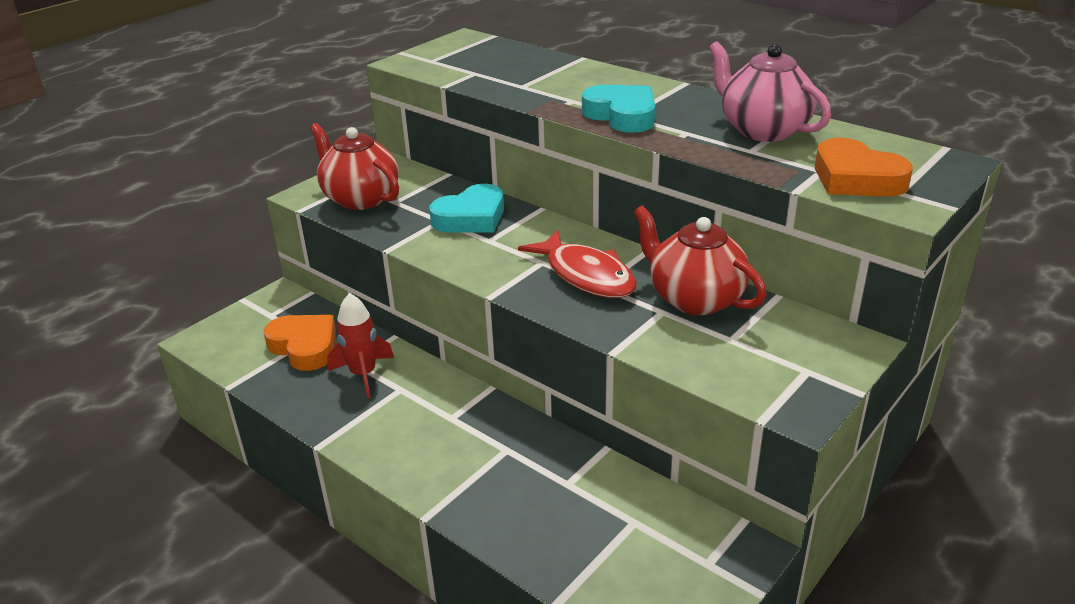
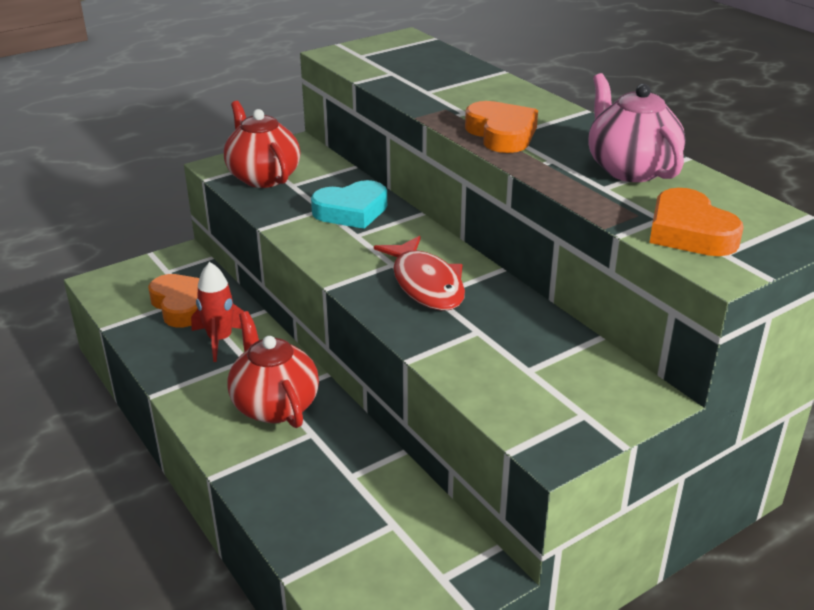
camera: 15 degrees right, 0 degrees up
turquoise heart [582,85,655,133] -> orange heart [465,101,538,153]
red teapot [634,206,766,315] -> red teapot moved to [228,311,319,428]

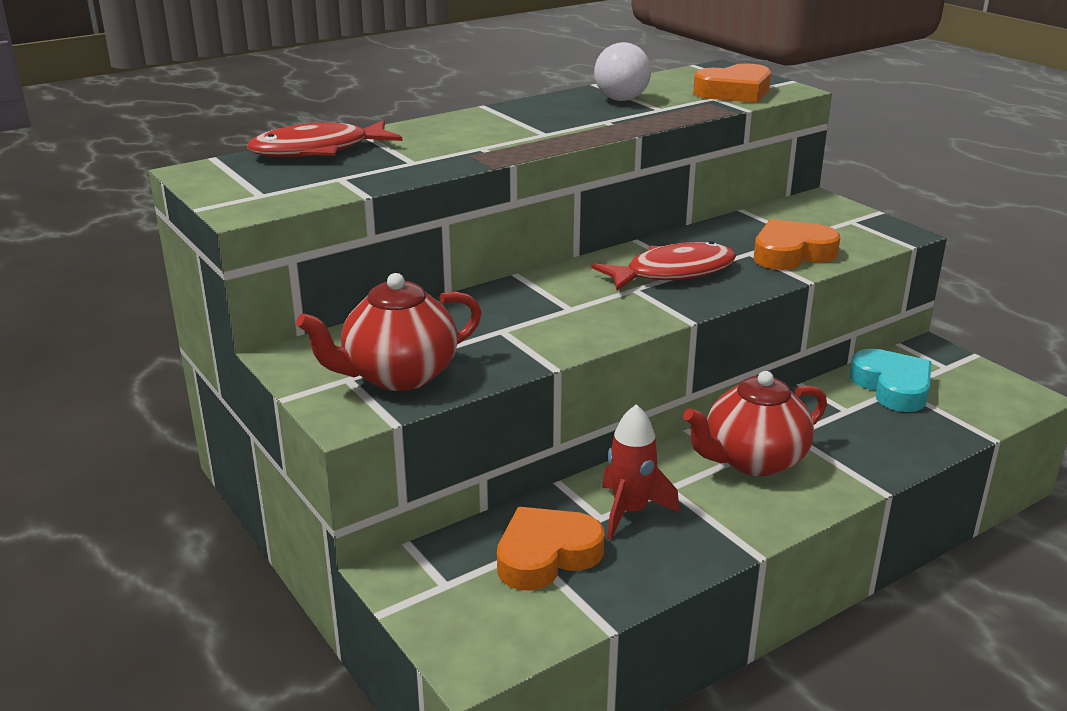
camera: 90 degrees left, 5 degrees down
turquoise heart [311,180,387,229] -> turquoise heart moved to [849,348,932,412]
orange heart [465,101,538,153] -> orange heart moved to [754,219,840,270]
pink teapot [588,73,685,182] -> white ball [594,42,651,101]
none -> red fish [247,120,402,157]

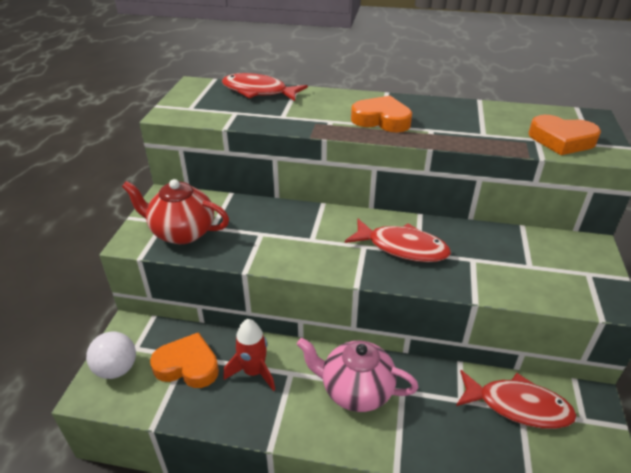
camera: 45 degrees right, 10 degrees up
white ball [594,42,651,101] -> white ball moved to [86,331,136,379]
red teapot [683,371,827,476] -> pink teapot [297,338,418,412]
orange heart [754,219,840,270] -> orange heart moved to [351,96,412,132]
turquoise heart [849,348,932,412] -> red fish [456,370,577,429]

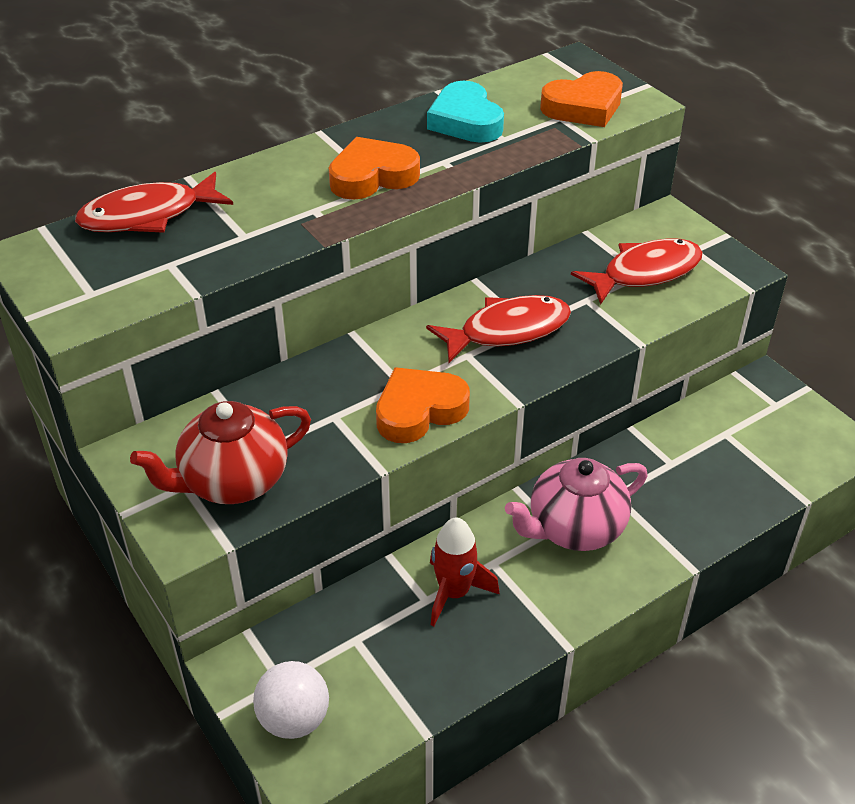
camera: 45 degrees left, 5 degrees up
orange heart [150,332,219,388] -> orange heart moved to [376,367,470,443]
red fish [456,370,577,429] -> red fish moved to [571,239,703,305]
none -> turquoise heart [427,81,504,143]

